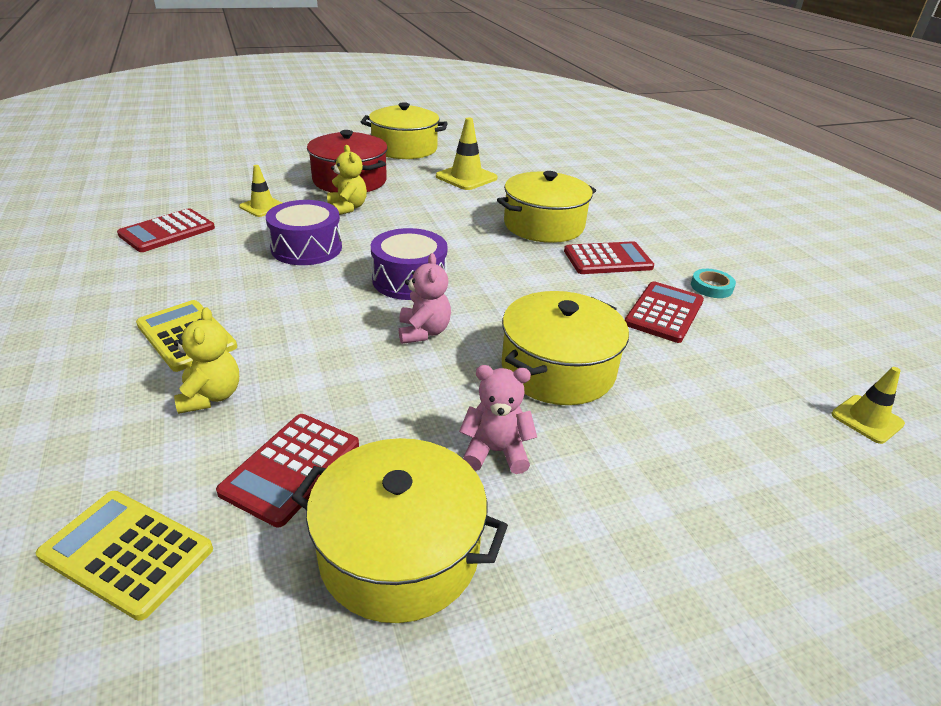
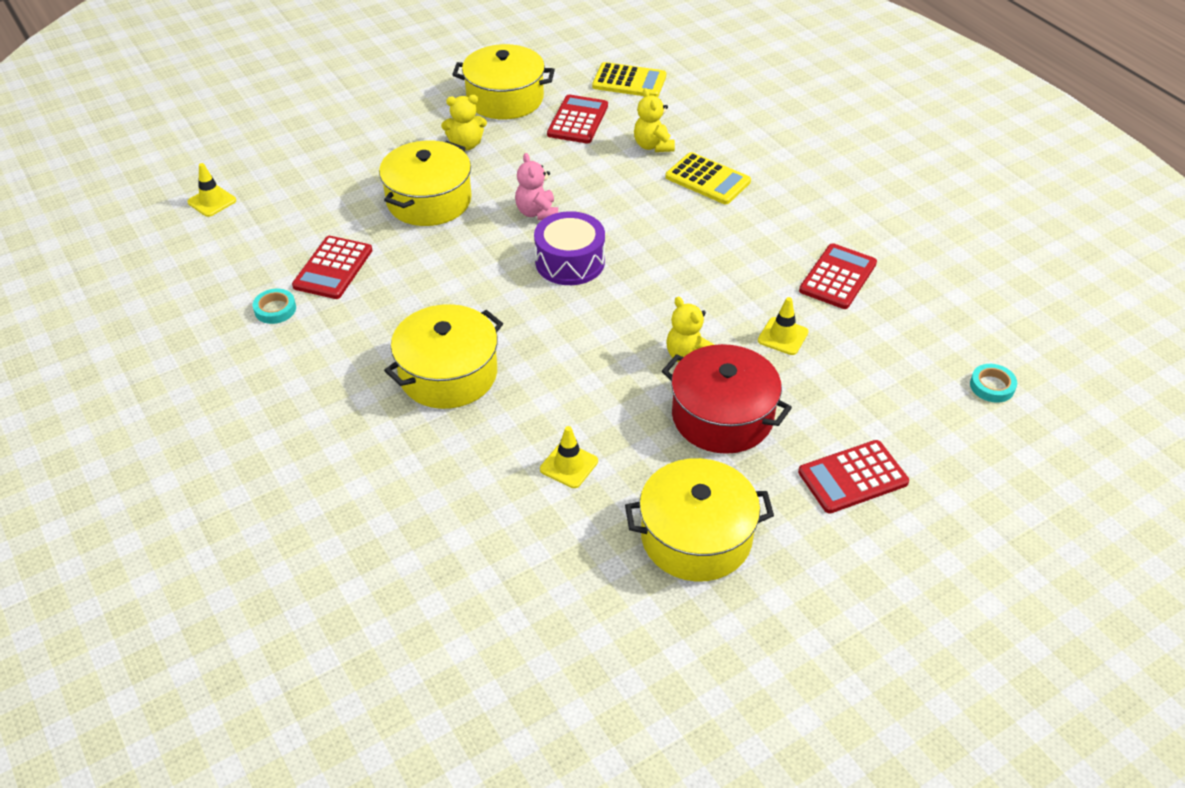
camera: 170 degrees right, 10 degrees up
purple drum [266,200,342,265] -> none
yellow traffic cone [436,118,498,190] -> yellow traffic cone [540,426,598,488], size x0.65
pink teddy bear [459,365,537,474] -> yellow teddy bear [441,95,487,150]
red calculator [564,241,654,274] -> red calculator moved to [798,440,909,514]
none -> turquoise tape [970,364,1017,403]

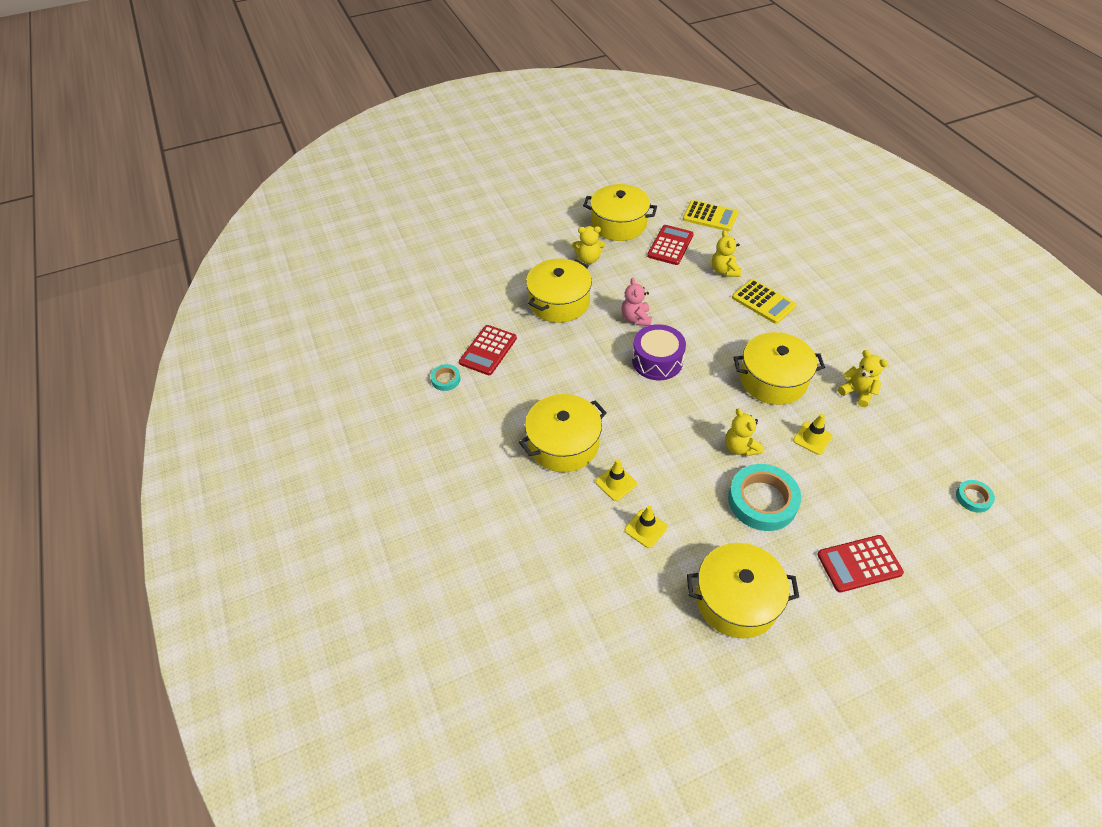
camera: 10 degrees right, 5 degrees up
yellow traffic cone [187,163,236,217] -> yellow traffic cone moved to [595,459,637,501]
red pot [662,344,792,454] -> turquoise tape [728,464,801,531]
red calculator [799,243,877,309] -> yellow teddy bear [838,350,888,407]
none -> yellow pot [733,332,825,405]

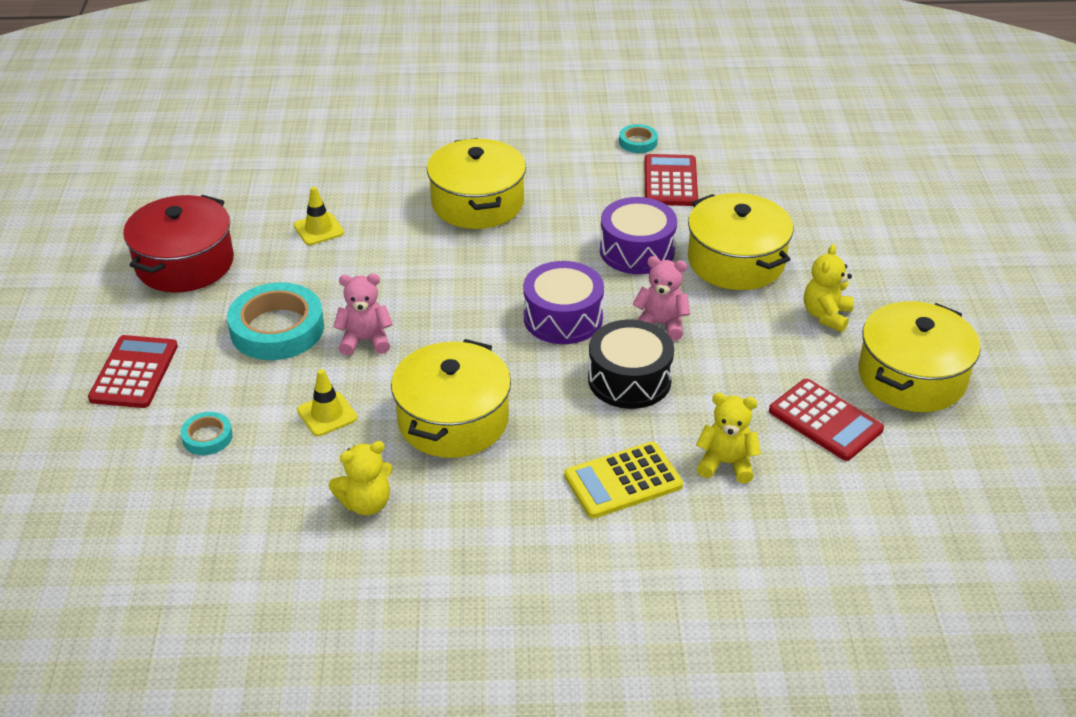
camera: 110 degrees right, 10 degrees down
red calculator [459,325,517,375] -> red calculator turned 45 degrees clockwise [644,154,698,206]
yellow traffic cone [595,459,637,501] -> none
yellow calculator [683,200,738,231] -> none
yellow pot [687,543,799,639] -> red pot [123,195,234,293]
yellow teddy bear [725,408,763,456] -> pink teddy bear [333,274,393,356]
turquoise tape [956,480,995,513] -> turquoise tape moved to [180,412,233,455]
none -> black drum [588,319,674,409]
none -> purple drum [600,197,677,274]

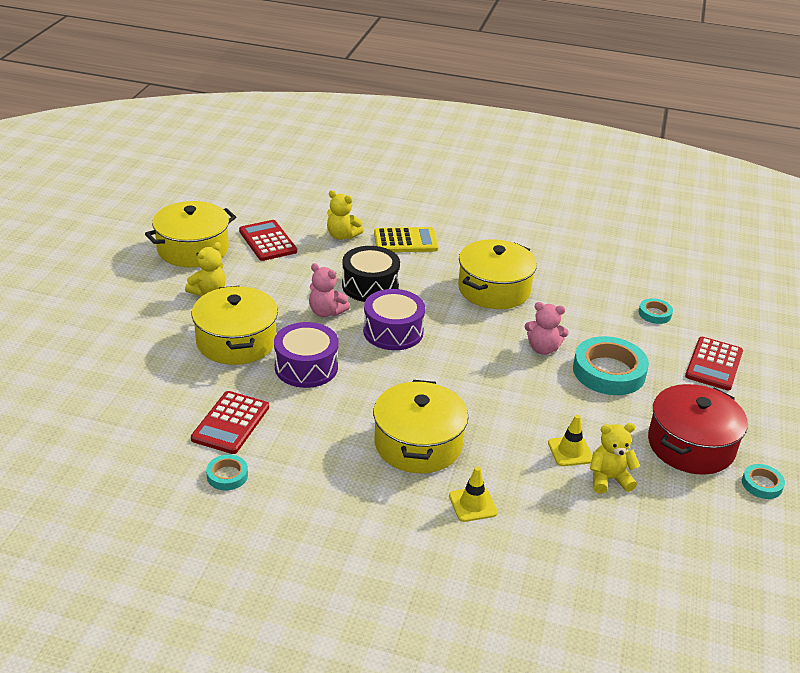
camera: 165 degrees left, 5 degrees down
yellow traffic cone [297,369,357,436] -> yellow traffic cone moved to [449,467,498,522]
yellow teddy bear [329,441,393,515] -> yellow teddy bear moved to [590,423,640,494]
none -> turquoise tape [742,464,785,499]

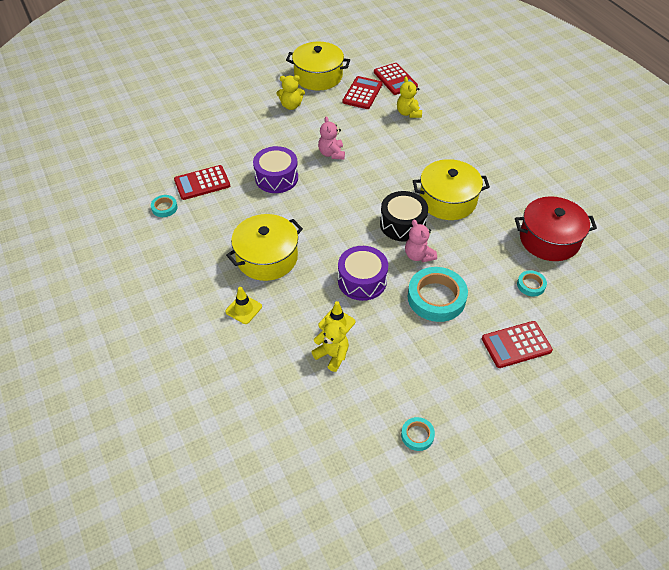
camera: 50 degrees right, 15 degrees up
yellow pot [192,286,278,365] -> none
black drum [342,246,400,302] -> black drum moved to [380,191,428,242]
purple drum [363,289,425,350] -> purple drum moved to [338,246,388,301]
yellow calculator [374,227,439,252] -> none
red pot [648,384,748,475] -> red pot moved to [515,196,597,261]
none -> red calculator [374,63,418,95]

